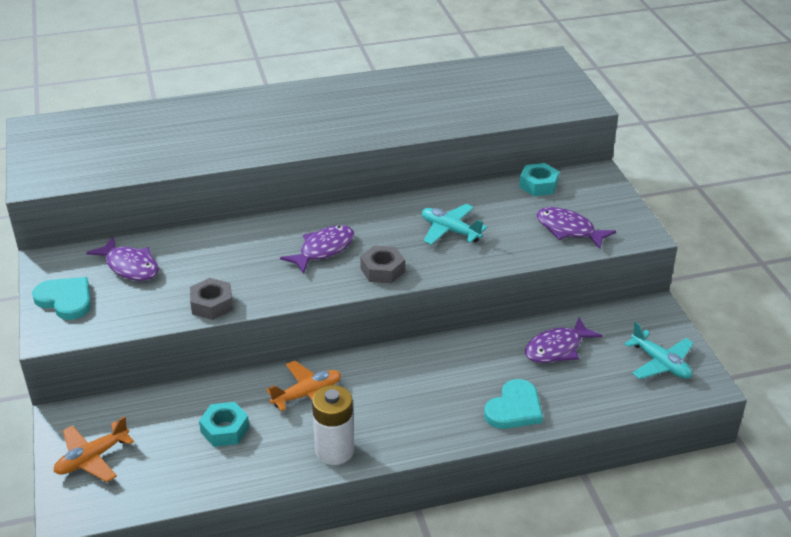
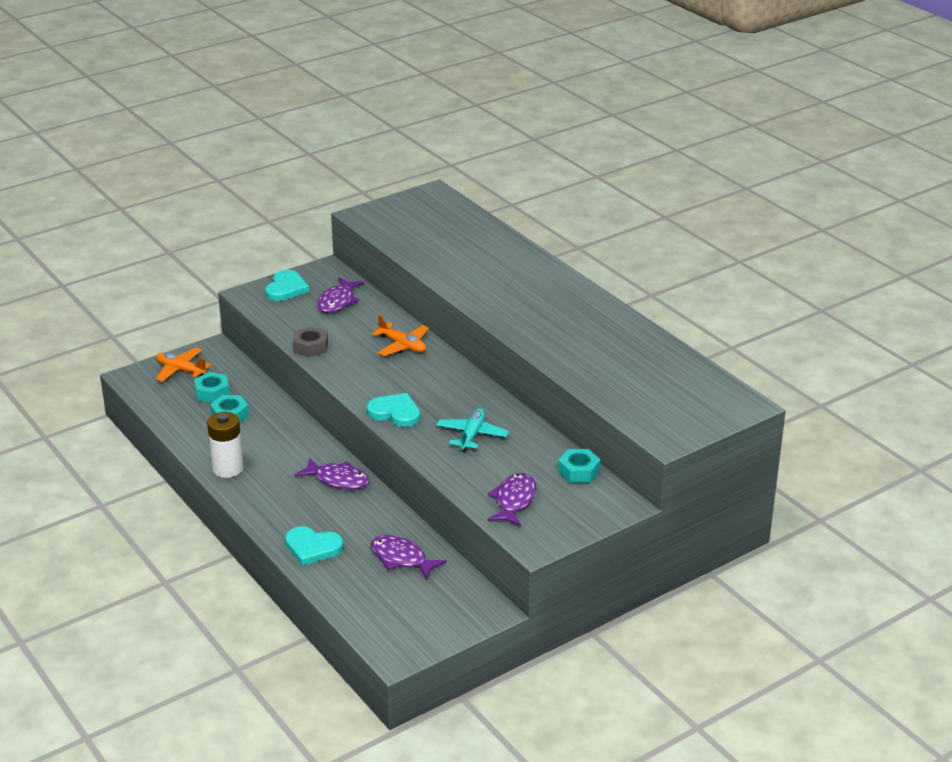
camera: 70 degrees right, 5 degrees down
orange plane [266,361,341,411] -> orange plane moved to [372,315,429,356]
purple fish [280,225,354,274] -> purple fish moved to [295,458,370,490]
grey nut [360,246,405,283] -> turquoise heart [367,393,420,427]
turquoise plane [624,322,694,379] -> none
none -> turquoise nut [194,372,230,403]

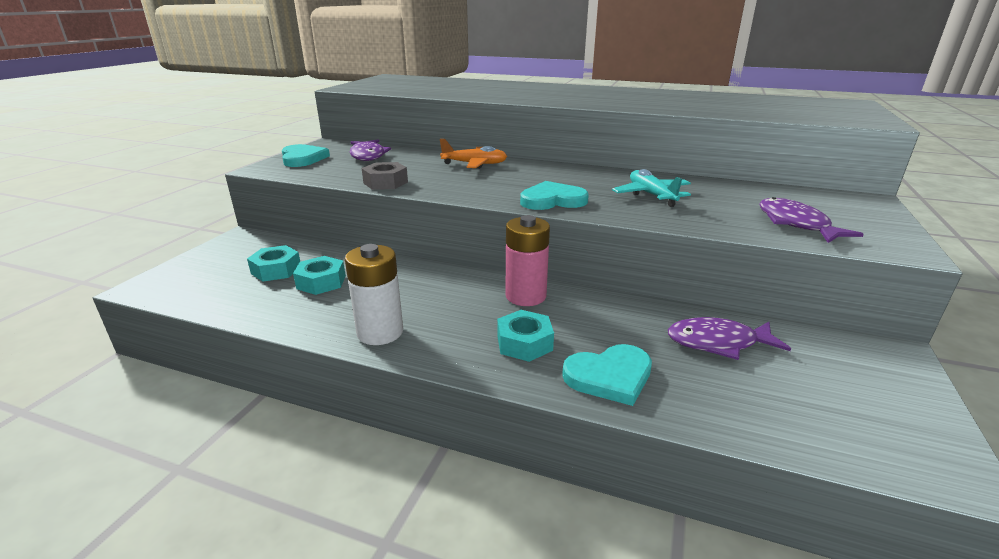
camera: 35 degrees left, 5 degrees down
orange plane [156,348,211,382] -> none
purple fish [295,458,370,490] -> pink battery [506,215,550,306]
turquoise nut [558,449,601,483] -> turquoise nut moved to [497,310,554,362]

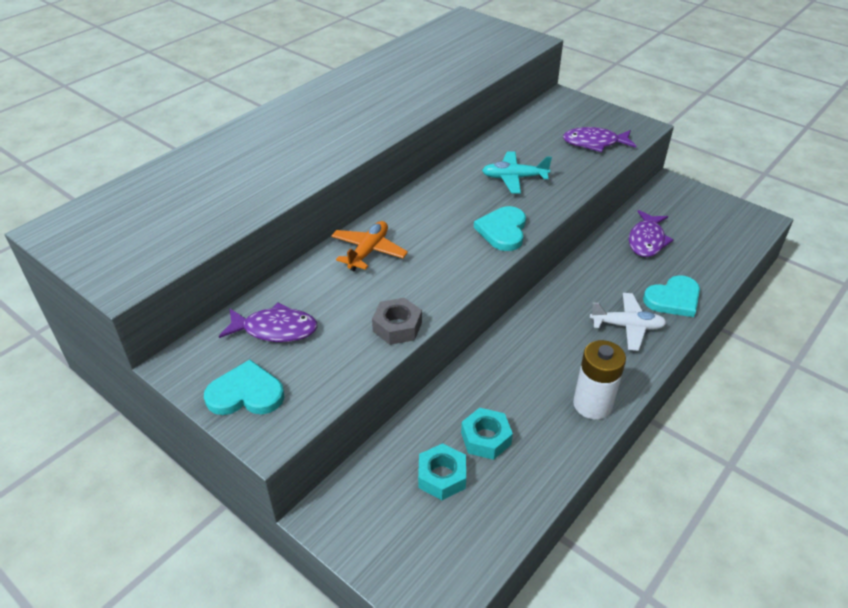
camera: 70 degrees left, 15 degrees up
turquoise nut [497,310,554,362] -> white plane [590,293,667,351]
pink battery [506,215,550,306] -> none
turquoise heart [562,344,652,406] -> turquoise heart turned 60 degrees clockwise [643,275,700,317]

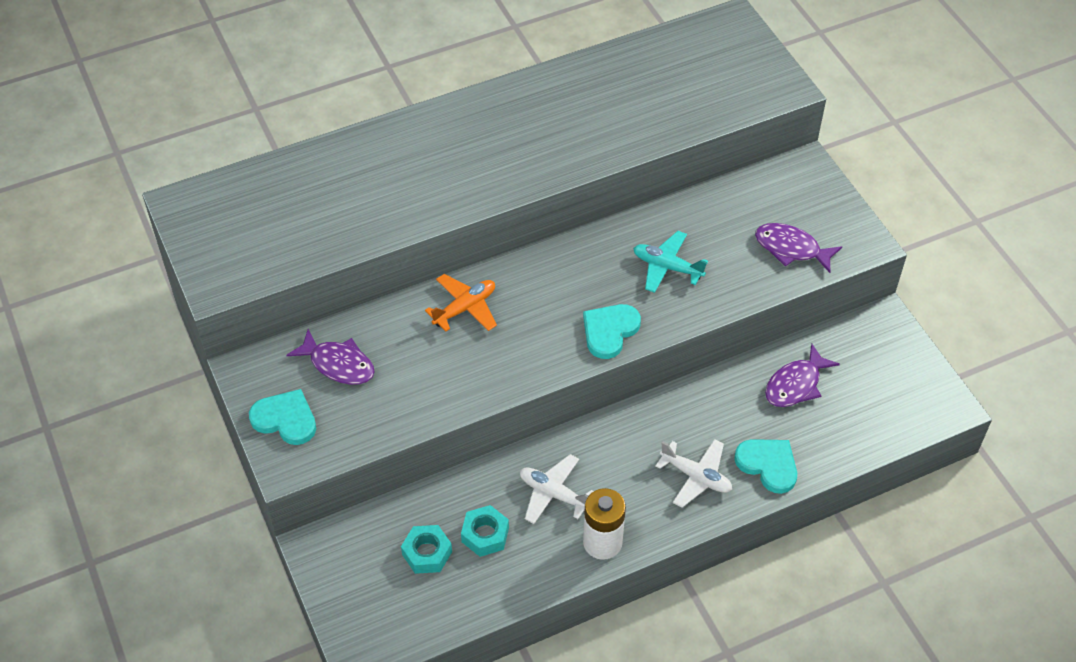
camera: 25 degrees right, 10 degrees up
grey nut [372,298,422,345] -> none
turquoise heart [643,275,700,317] -> turquoise heart turned 135 degrees counterclockwise [734,439,797,494]
none -> white plane [520,454,594,524]

